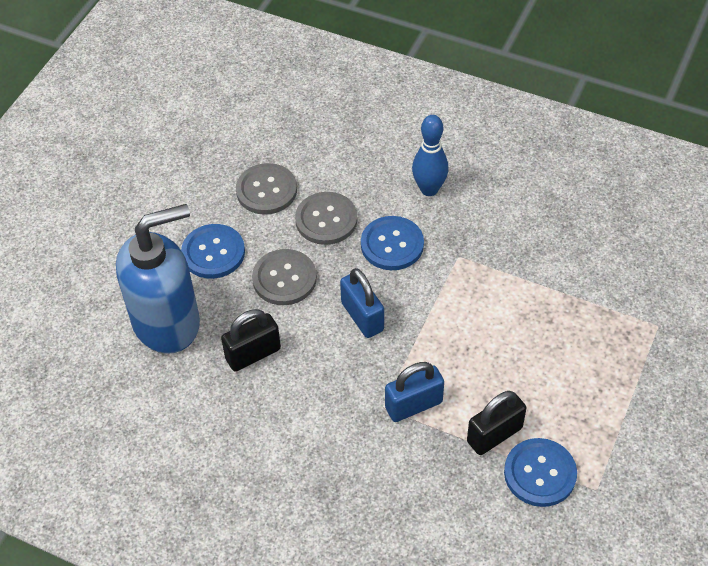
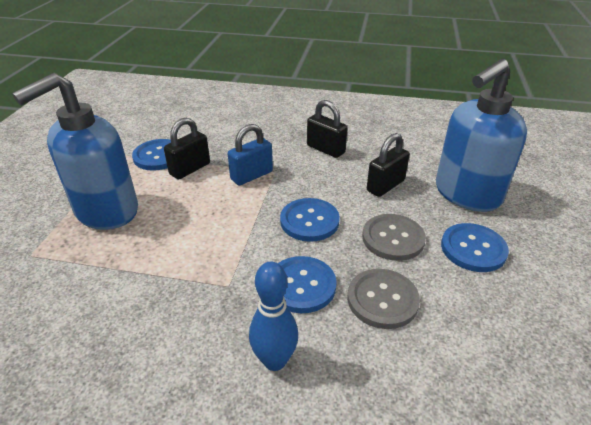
camera: 165 degrees right, 15 degrees down
grey button [236,163,297,215] -> none
blue padlock [340,268,384,338] -> blue button [280,198,340,242]
none -> blue soap dispenser [12,73,138,230]
none -> black padlock [307,100,347,158]

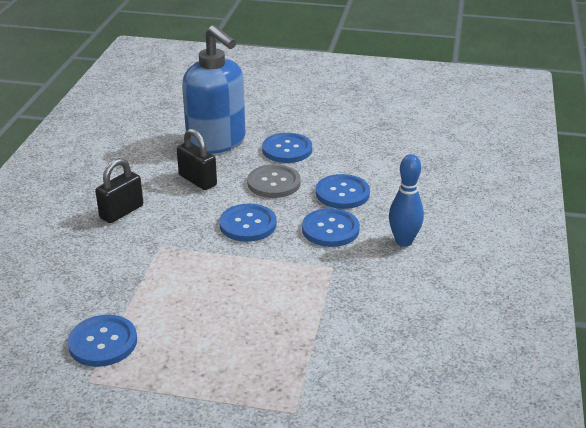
camera: 90 degrees left, 5 degrees down
blue soap dispenser [12,73,138,230] -> none
black padlock [164,118,210,179] -> none
blue padlock [228,124,273,185] -> none
grey button [347,269,420,329] -> blue button [316,174,370,209]

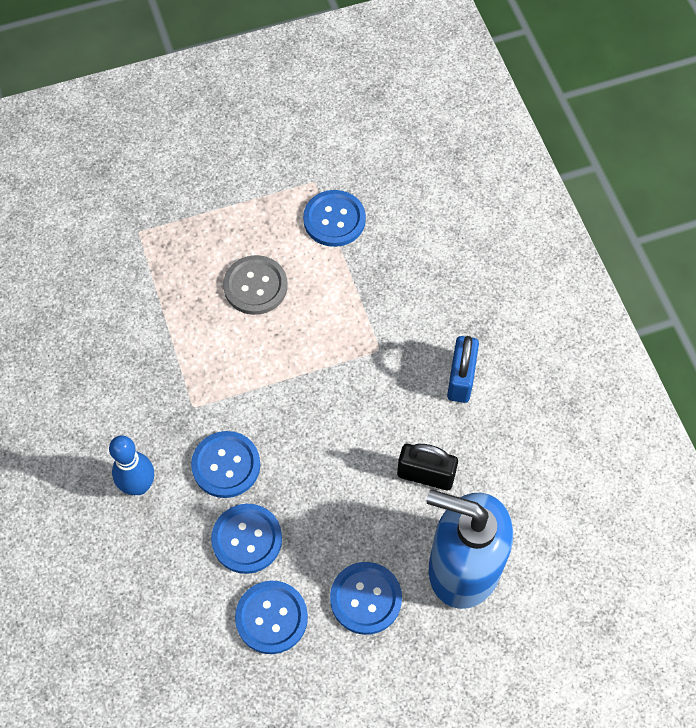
camera: 150 degrees right, 30 degrees up
black padlock [95,158,143,223] -> blue padlock [447,336,479,403]
blue button [219,204,277,242] -> blue button moved to [235,580,308,654]
grey button [247,164,301,198] -> grey button moved to [223,255,288,315]

